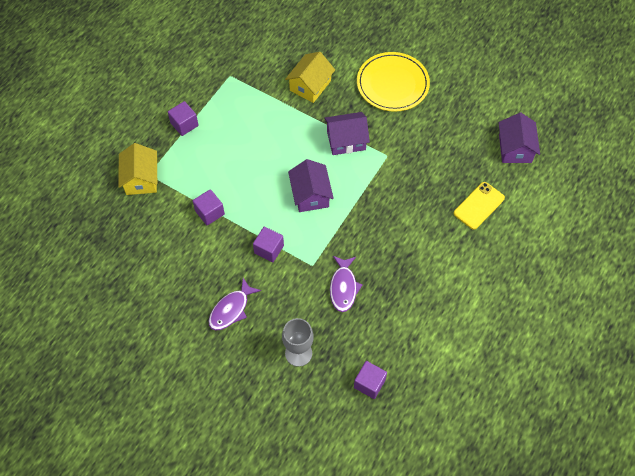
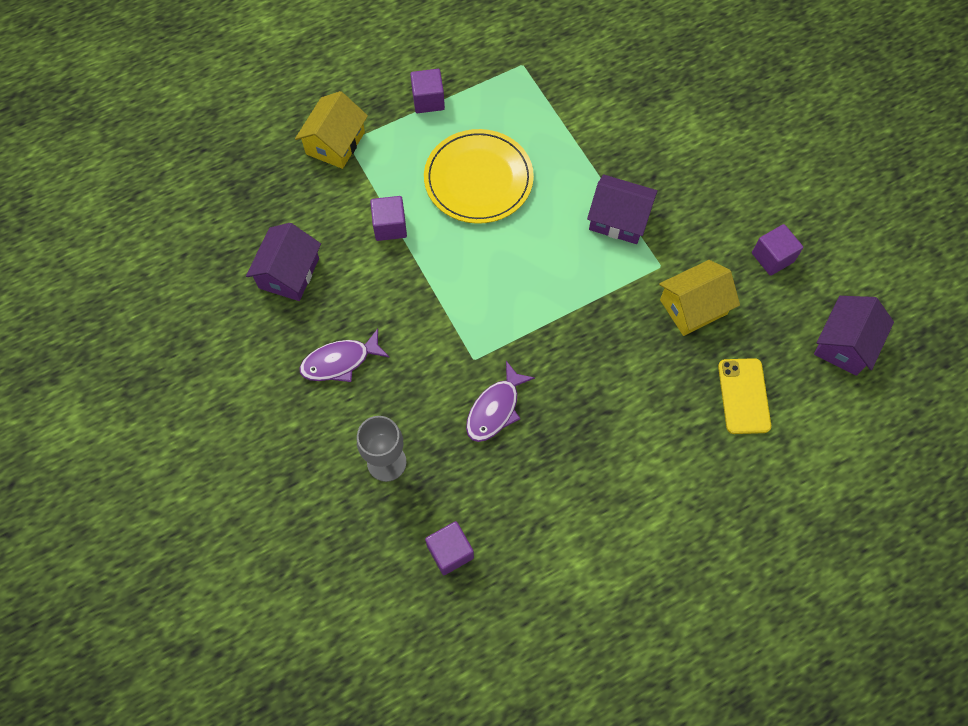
camera: 30 degrees right, 5 degrees up
purple cube [253,227,284,262] -> purple cube moved to [752,224,803,276]
yellow house [285,52,335,103] -> yellow house moved to [659,260,740,336]
purple house [288,159,334,212] -> purple house moved to [246,223,321,301]
yellow plate [357,52,430,112] -> yellow plate moved to [424,129,534,224]
yellow phone [454,182,505,230] -> yellow phone turned 75 degrees counterclockwise [718,358,771,434]

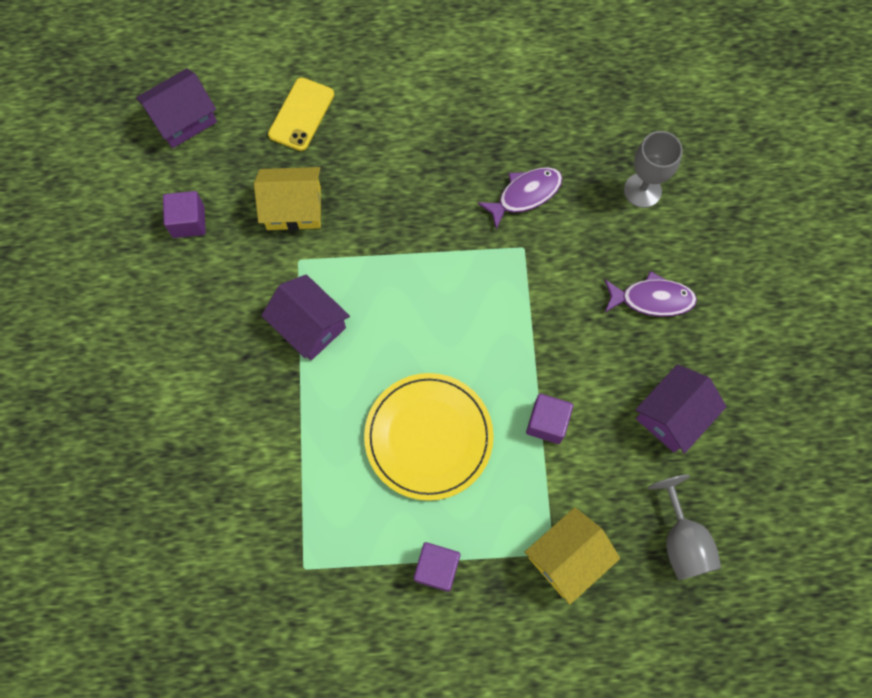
camera: 155 degrees left, 5 degrees up
purple cube [425,521,474,575] -> none
none -> grey goblet [648,475,721,580]

